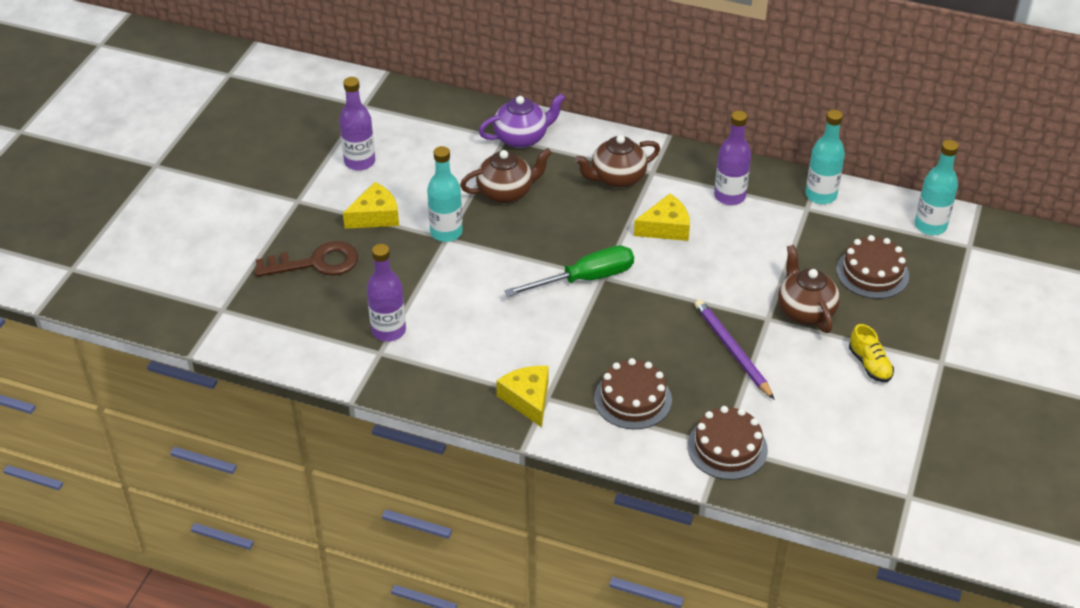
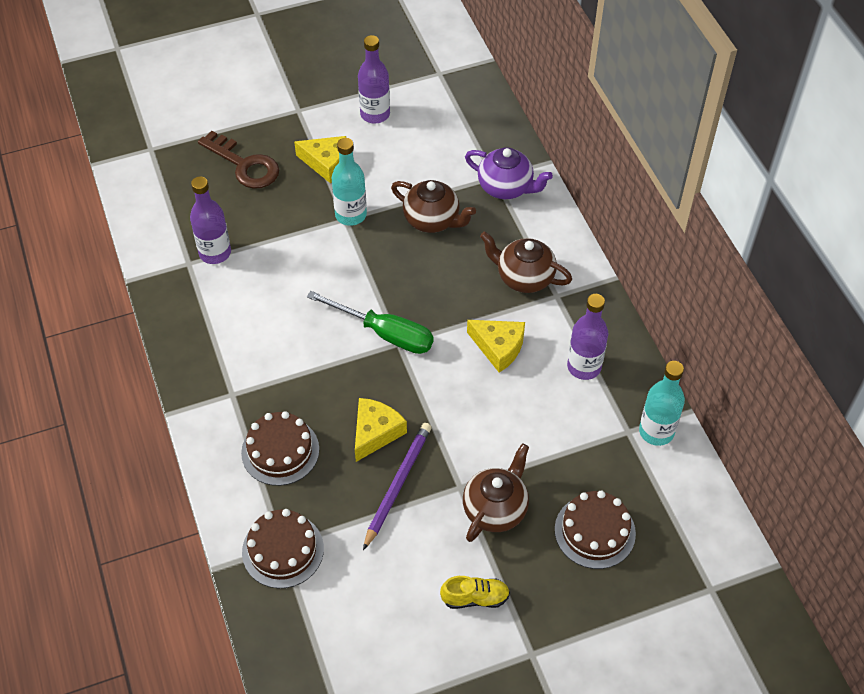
camera: 50 degrees right, 10 degrees up
yellow cheese [496,366,549,427] -> yellow cheese moved to [355,398,407,462]
yellow shoe [849,324,894,382] -> yellow shoe turned 120 degrees counterclockwise [440,576,510,609]
turquoise bottle [915,140,959,235] -> none

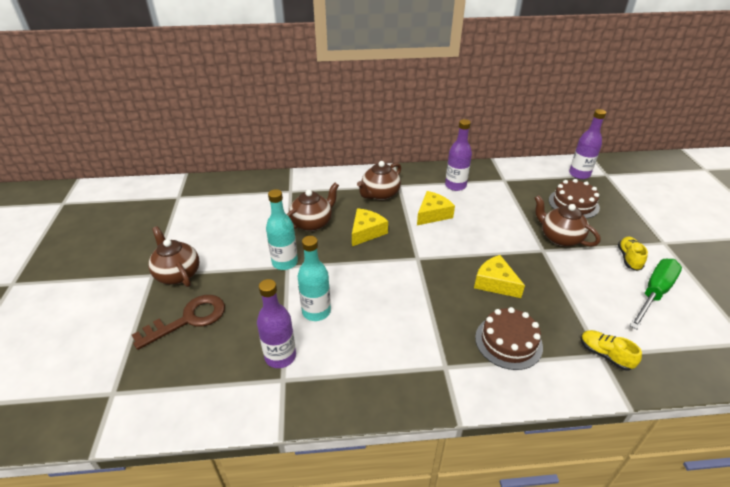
camera: 75 degrees left, 15 degrees down
brown cake [242,509,324,588] -> yellow shoe [581,330,642,371]
yellow cheese [294,136,346,183] -> yellow cheese moved to [352,208,388,246]
green screwdriver [307,291,434,354] -> green screwdriver moved to [629,259,682,330]
purple bottle [358,35,390,124] -> purple bottle moved to [569,109,606,179]
purple pencil [363,423,431,550] -> none
purple teapot [465,148,553,199] -> none
turquoise bottle [639,361,685,446] -> turquoise bottle moved to [298,236,331,321]
none -> brown teapot [148,226,199,287]

